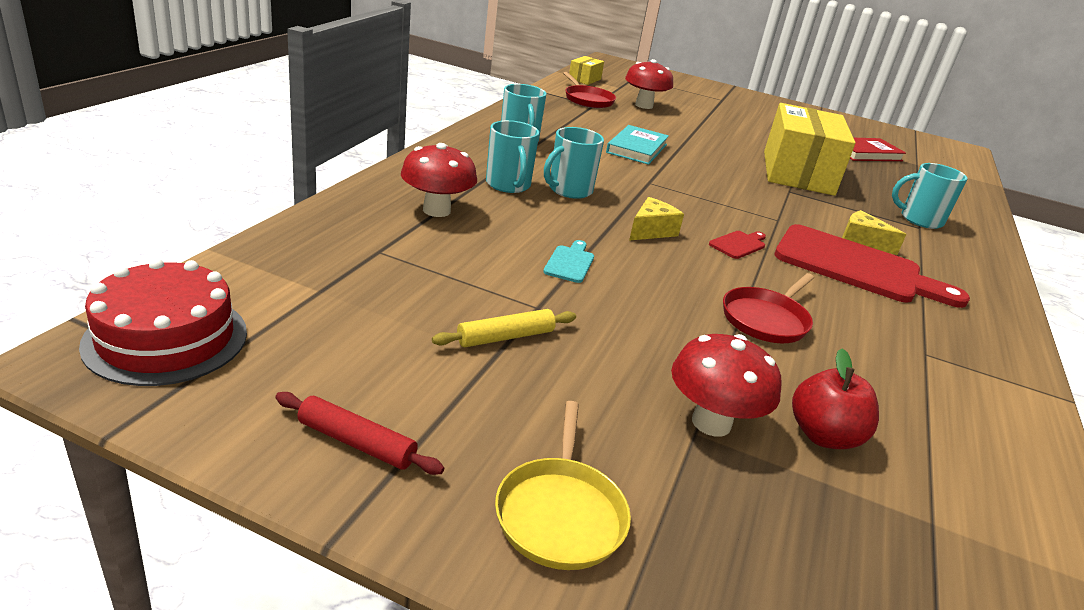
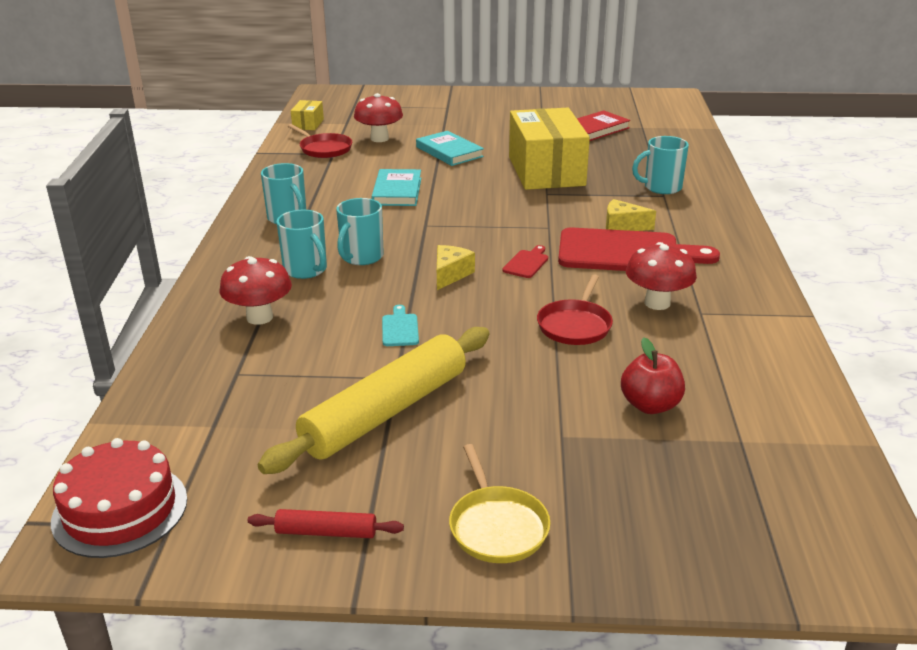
camera: 15 degrees left, 0 degrees up
yellow rolling pin [432,309,576,347] -> yellow rolling pin [258,327,490,474], size x2.29
red mushroom [671,334,781,437] -> red mushroom moved to [626,242,697,310]
none -> turquoise book [416,131,484,166]

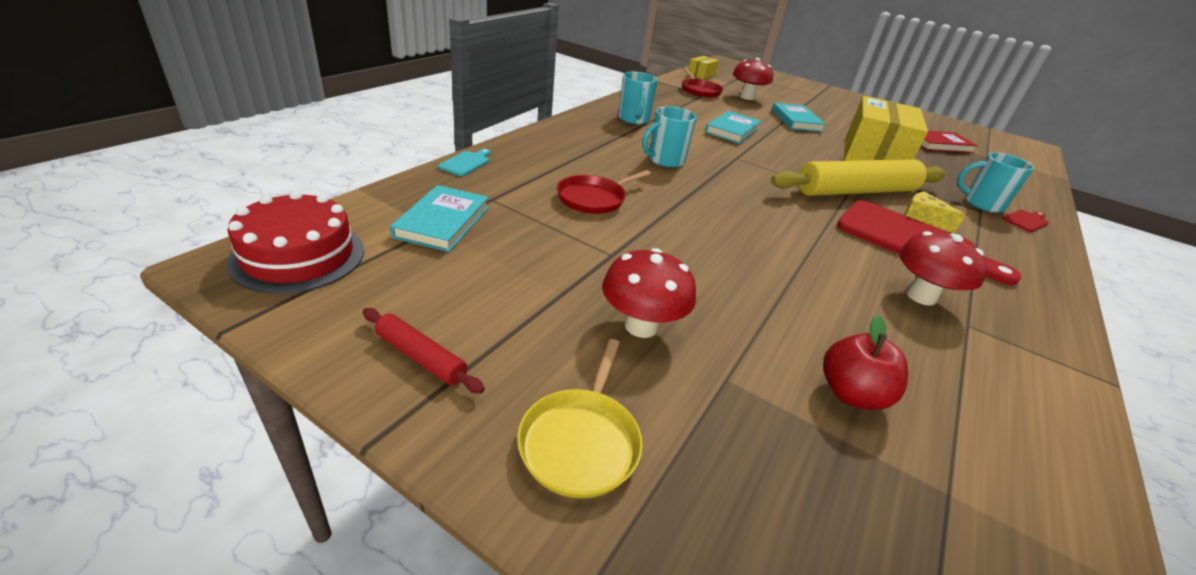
camera: 25 degrees right, 5 degrees up
red mushroom [220,256,292,325] -> red mushroom moved to [602,248,696,338]
yellow rolling pin [258,327,490,474] -> yellow rolling pin moved to [771,159,946,196]
turquoise mug [276,210,327,279] -> none
turquoise cutting board [382,305,419,346] -> turquoise cutting board moved to [438,149,491,176]
yellow cheese [437,245,475,290] -> none
red cutting board [502,245,548,278] -> red cutting board moved to [1002,210,1049,232]
red pan [537,274,613,345] -> red pan moved to [557,170,651,214]
none -> turquoise book [390,185,489,252]

